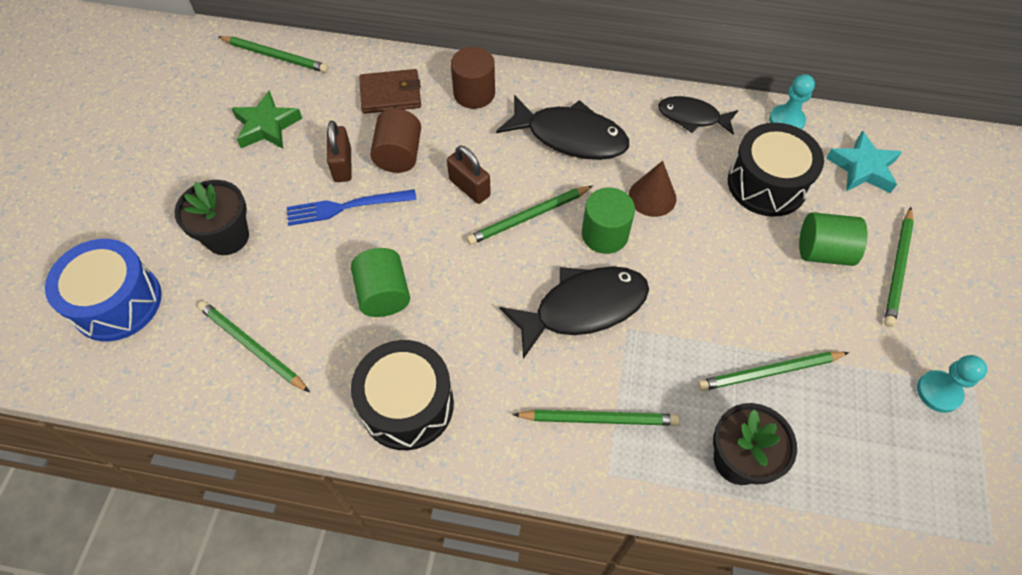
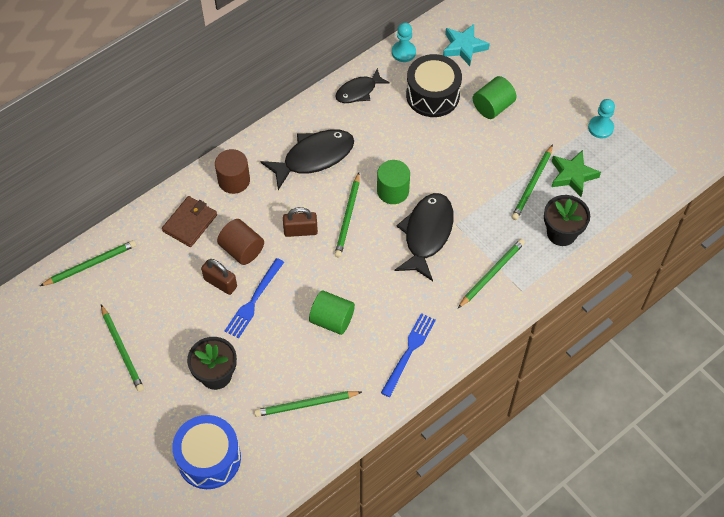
camera: 50 degrees left, 0 degrees up
green star [231,90,302,149] -> green star moved to [552,150,601,197]
black drum [351,340,454,450] -> blue fork [381,313,436,397]
brown cone [629,161,676,217] -> none
green pencil [884,207,914,327] -> green pencil moved to [101,305,144,392]

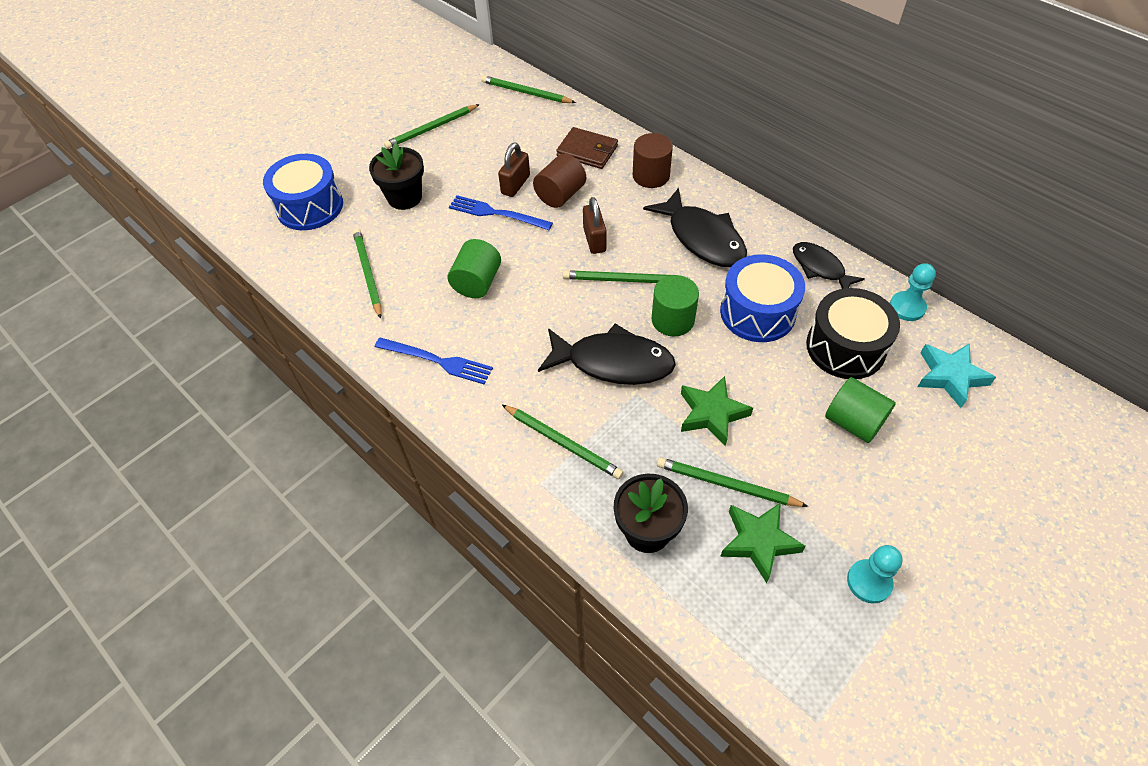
camera: 85 degrees right, 5 degrees down
green pencil [40,240,136,286] -> green pencil turned 150 degrees clockwise [481,75,576,103]
none -> green star [681,376,753,446]
none -> blue drum [720,254,805,342]

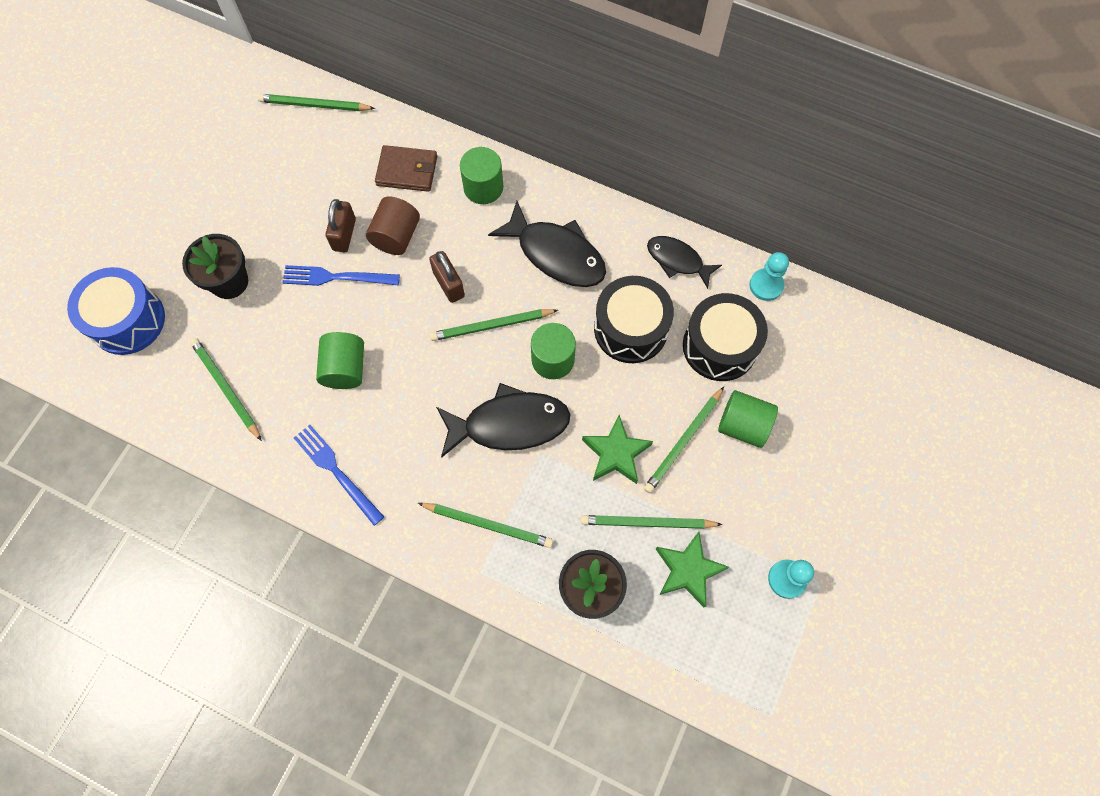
camera: 20 degrees left, 15 degrees up
blue fork [375,337,493,385] -> blue fork turned 135 degrees counterclockwise [294,425,384,526]
green pencil [384,104,480,149] -> green pencil moved to [644,387,724,493]
brown cylinder [633,133,673,188] -> green cylinder [460,147,503,204]
blue drum [720,254,805,342] -> black drum [594,276,674,363]
turquoise star [918,343,996,408] -> none

